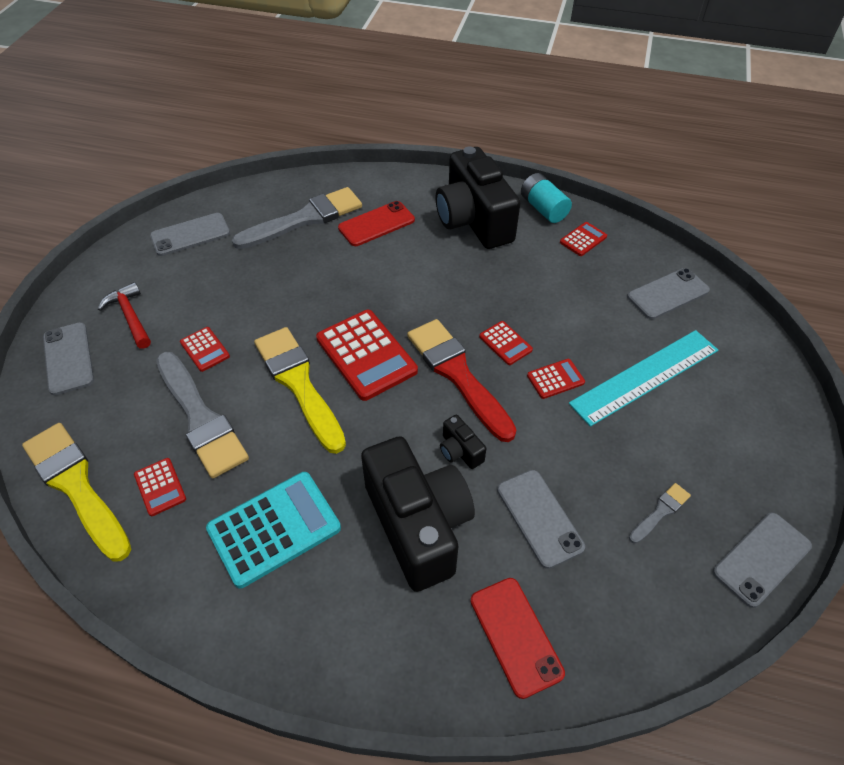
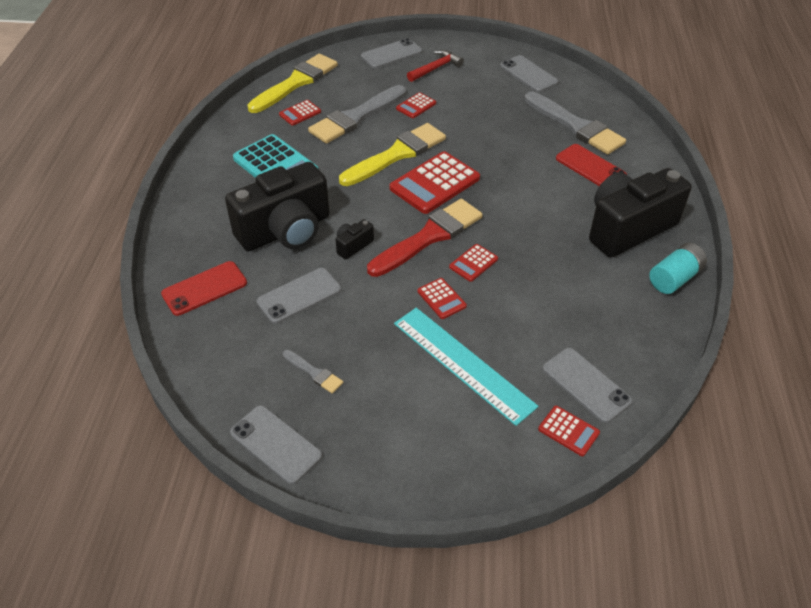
camera: 80 degrees right, 5 degrees down
red calculator [560,222,607,256] -> red calculator moved to [538,406,600,456]

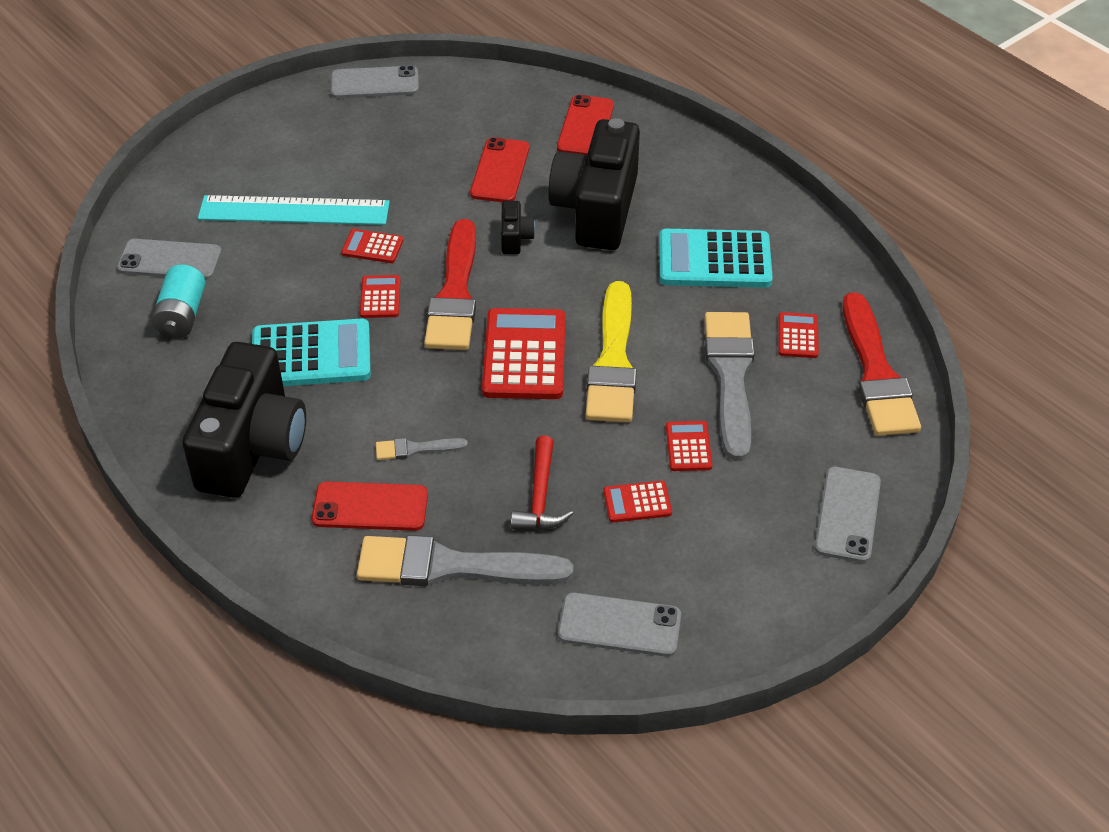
camera: 135 degrees right, 0 degrees up
yellow brush [247,54,338,113] -> red brush [843,292,921,436]
grey phone [257,268,341,324] -> red phone [470,137,529,202]
grey brush [283,350,343,393] -> grey brush moved to [376,438,468,460]
red hammer [407,50,464,82] -> red hammer moved to [511,436,573,529]
red calculator [538,406,600,456] -> red calculator moved to [603,481,672,523]
turquoise battery [649,243,707,294] -> turquoise battery moved to [151,265,205,339]
none -> turquoise calculator [252,318,371,386]

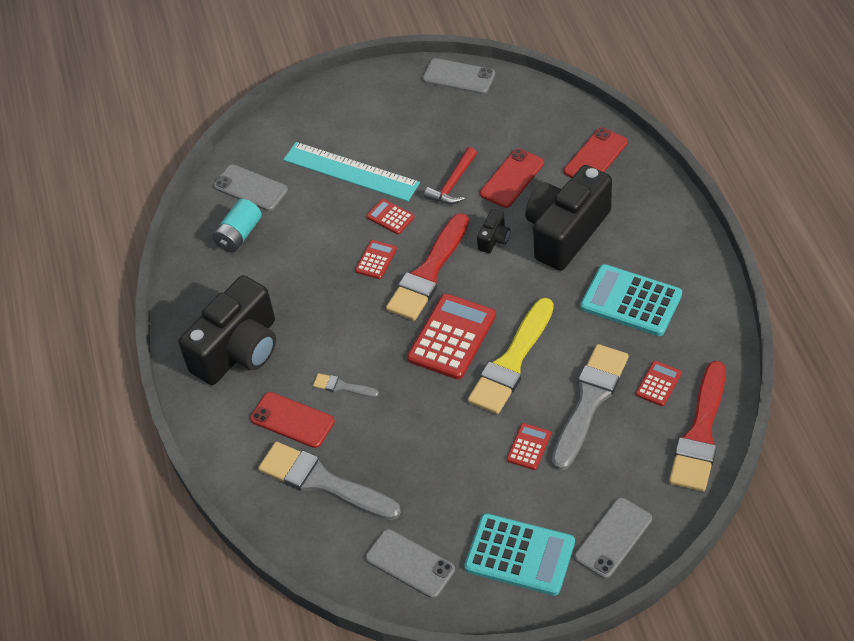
camera: 30 degrees right, 5 degrees up
turquoise calculator [252,318,371,386] -> turquoise calculator moved to [464,513,575,596]
red hammer [511,436,573,529] -> red hammer moved to [424,147,477,204]
red calculator [603,481,672,523] -> none

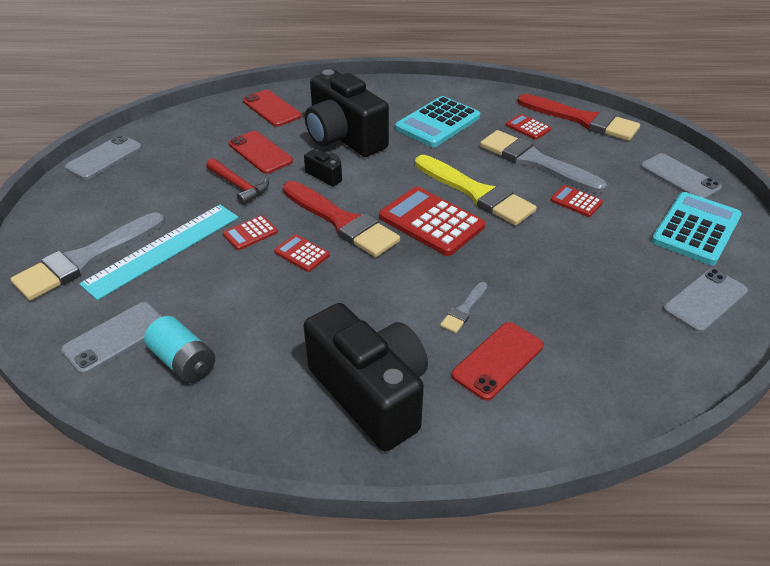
camera: 80 degrees left, 10 degrees down
grey brush [258,442,401,520] -> grey brush moved to [11,212,165,301]

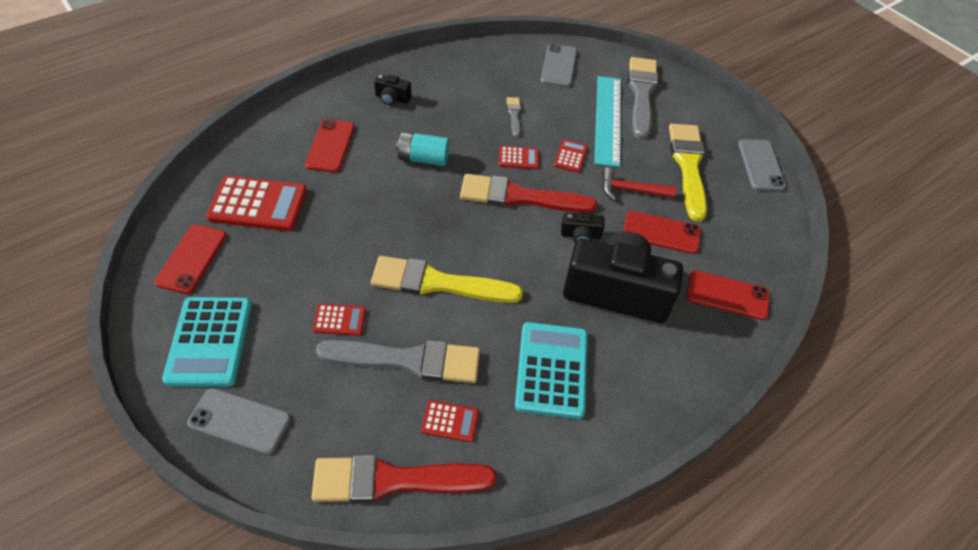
camera: 140 degrees right, 10 degrees up
turquoise battery [144,316,215,383] -> turquoise battery moved to [396,131,449,166]
black camera [304,303,428,451] -> black camera [374,74,411,105], size x0.41
red calculator [379,187,485,256] -> red calculator moved to [206,176,307,231]
grey brush [440,282,487,333] -> grey brush moved to [506,97,521,137]
grey phone [663,268,748,333] -> red phone [155,224,227,294]
none -> yellow brush [669,124,707,222]

